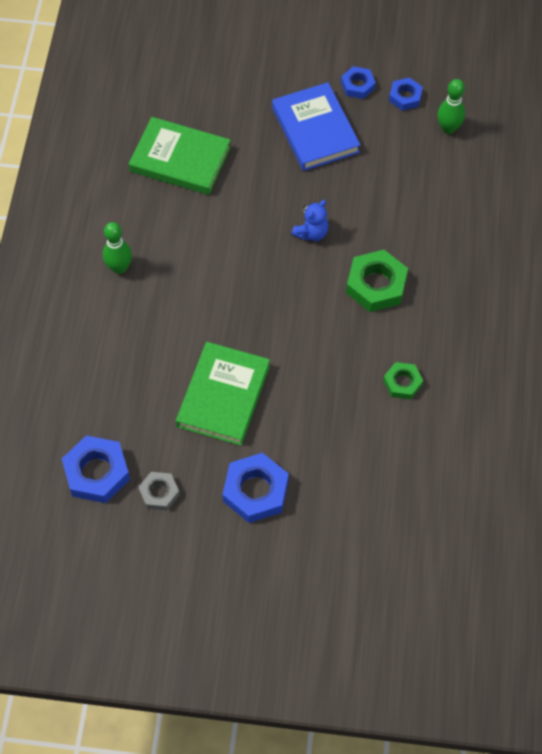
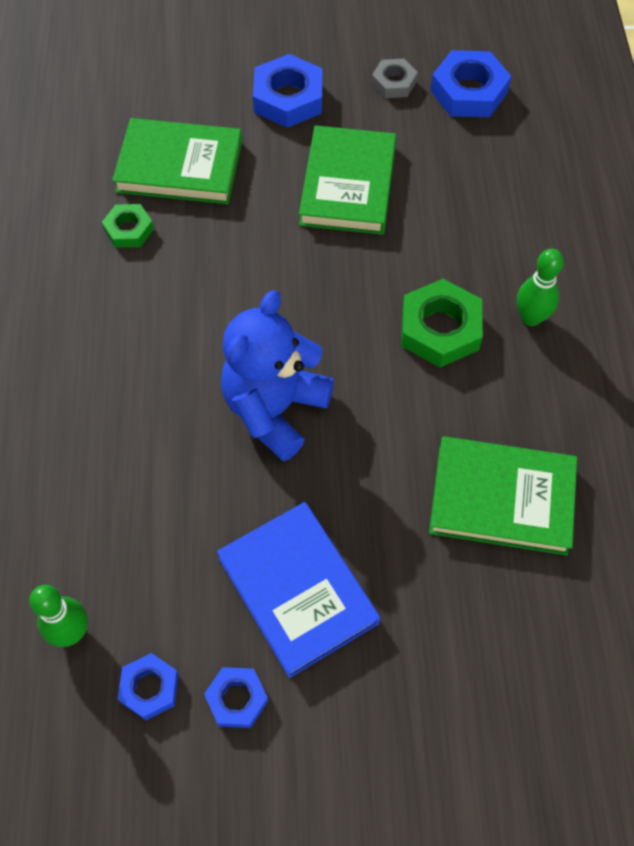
camera: 170 degrees right, 0 degrees up
blue teddy bear [291,200,329,241] -> blue teddy bear [221,290,334,462], size x2.04
green nut [346,250,408,312] -> green nut moved to [401,279,483,368]
none -> green book [112,118,242,204]

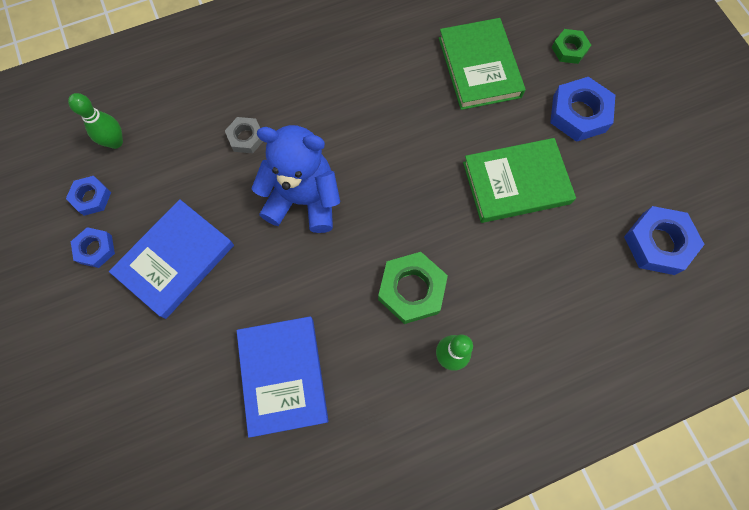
camera: 70 degrees right, 10 degrees up
green nut [102,204,154,248] -> green nut moved to [552,29,591,64]
grey nut [372,59,418,98] -> grey nut moved to [225,117,263,153]
green book [429,436,577,555] -> blue book [237,316,329,438]

